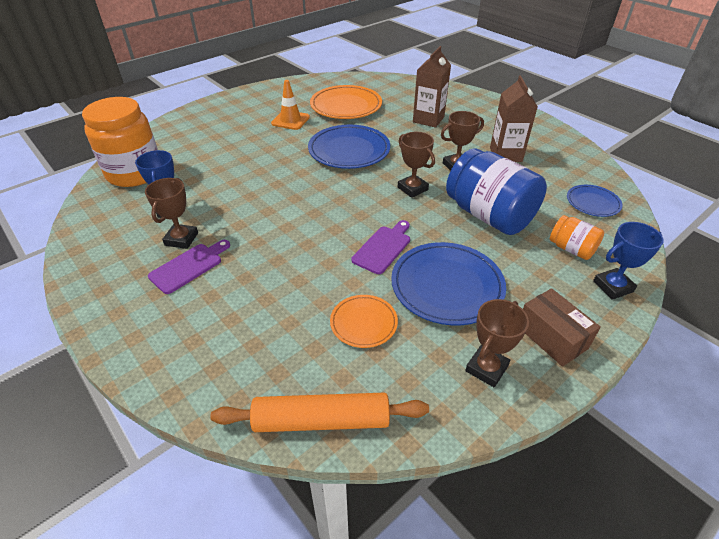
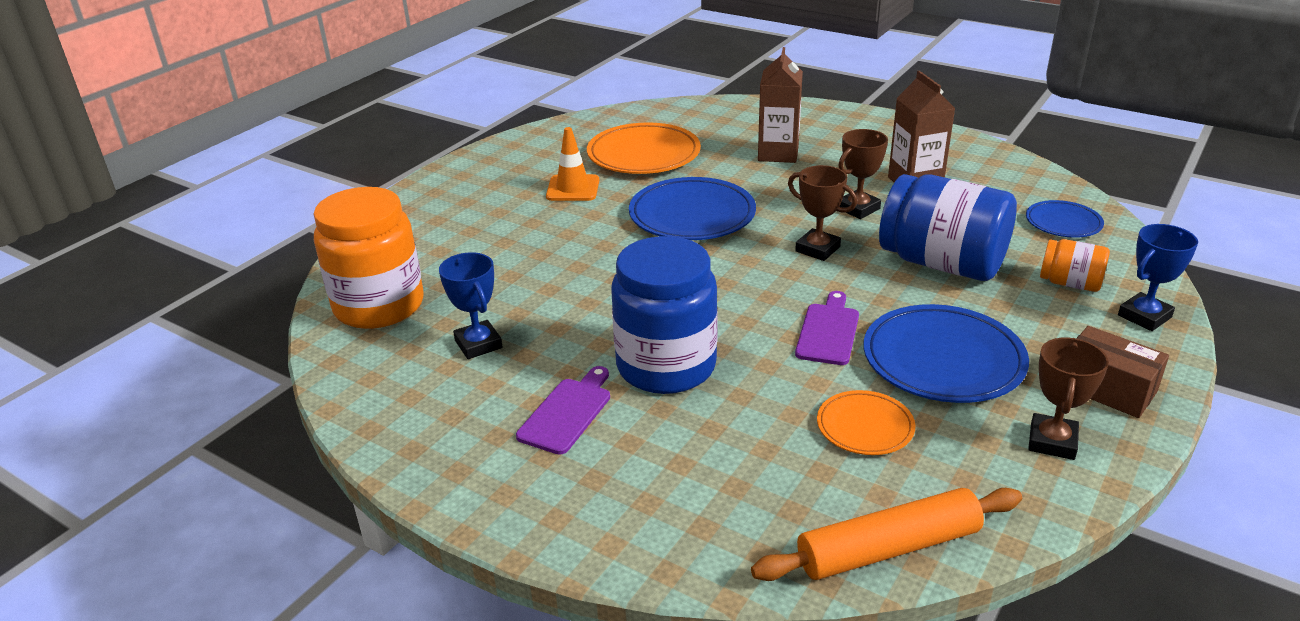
camera: 15 degrees left, 10 degrees down
brown trophy [145,178,198,249] -> none
none -> blue jar [611,236,718,394]

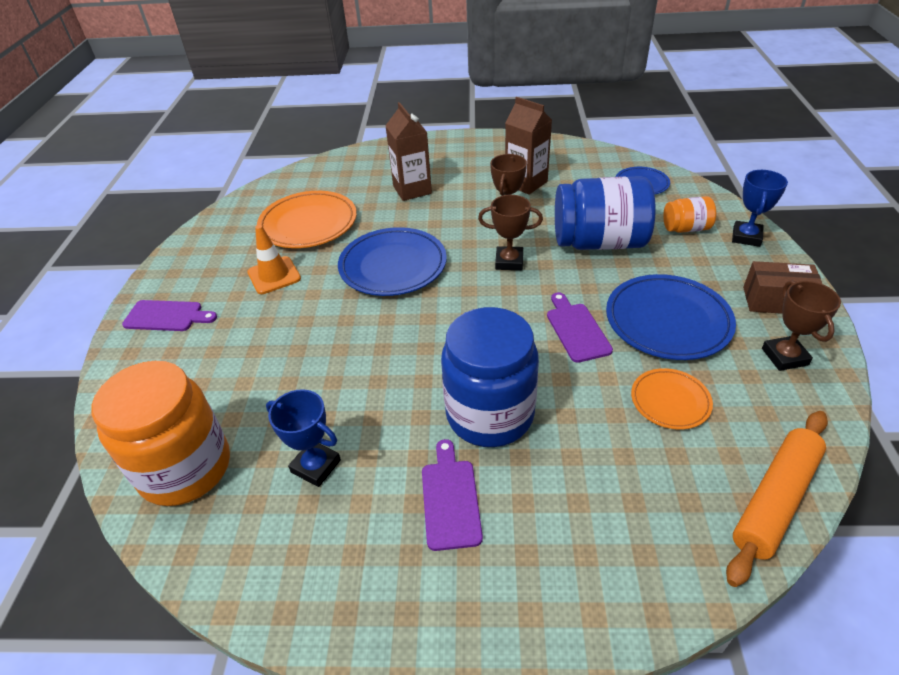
camera: 30 degrees left, 10 degrees up
none -> purple cutting board [122,300,217,331]

